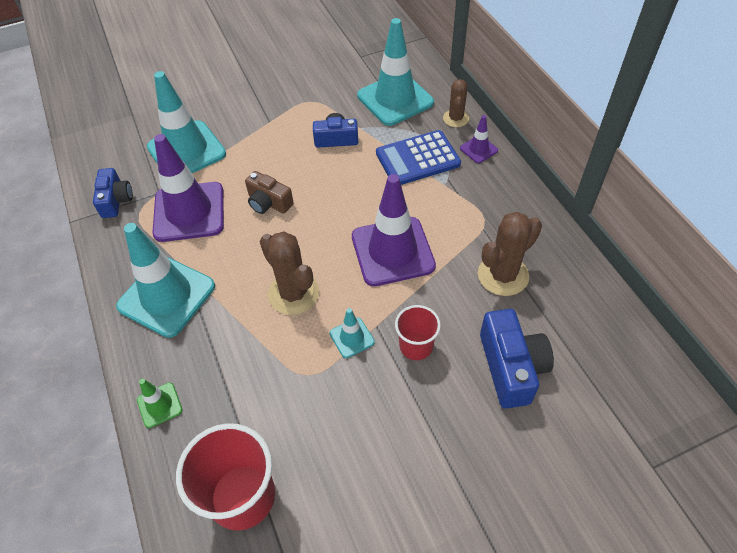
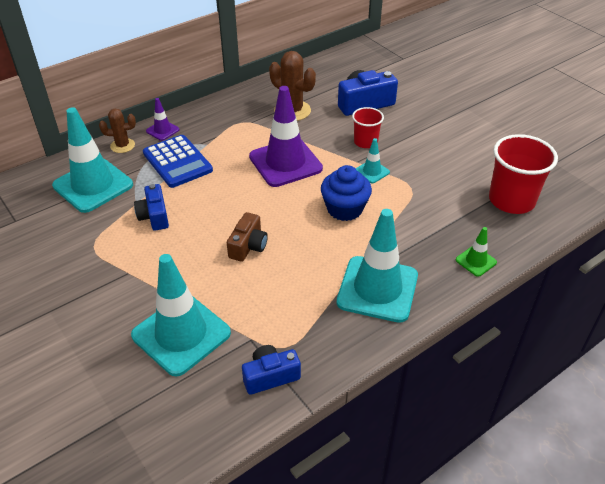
camera: 105 degrees left, 10 degrees down
purple traffic cone [152,134,224,242] -> none
brown cactus [260,231,319,315] -> blue cupcake [321,165,372,221]

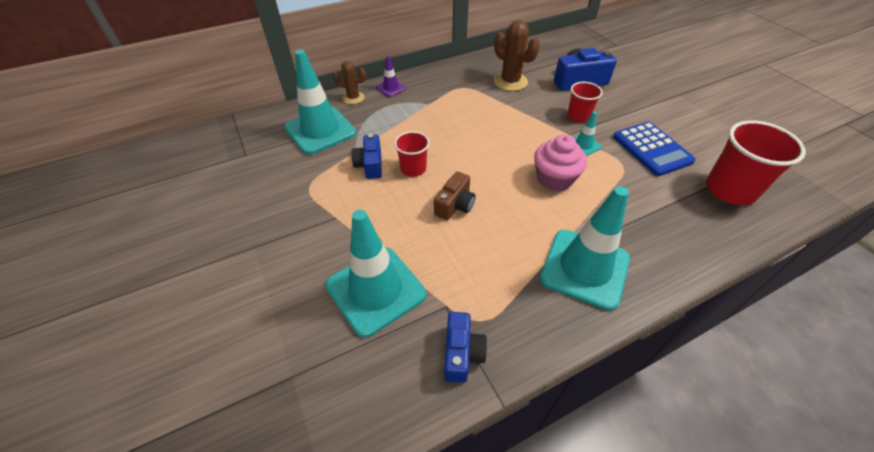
camera: 10 degrees right, 5 degrees up
blue calculator [143,135,213,188] -> blue calculator moved to [613,122,696,176]
blue camera [242,345,301,395] -> blue camera turned 105 degrees clockwise [444,312,487,383]
purple traffic cone [249,86,323,187] -> none
blue cupcake [321,165,372,221] -> pink cupcake [534,134,587,191]
green traffic cone [456,227,497,277] -> none
none -> red cup [394,131,430,177]

